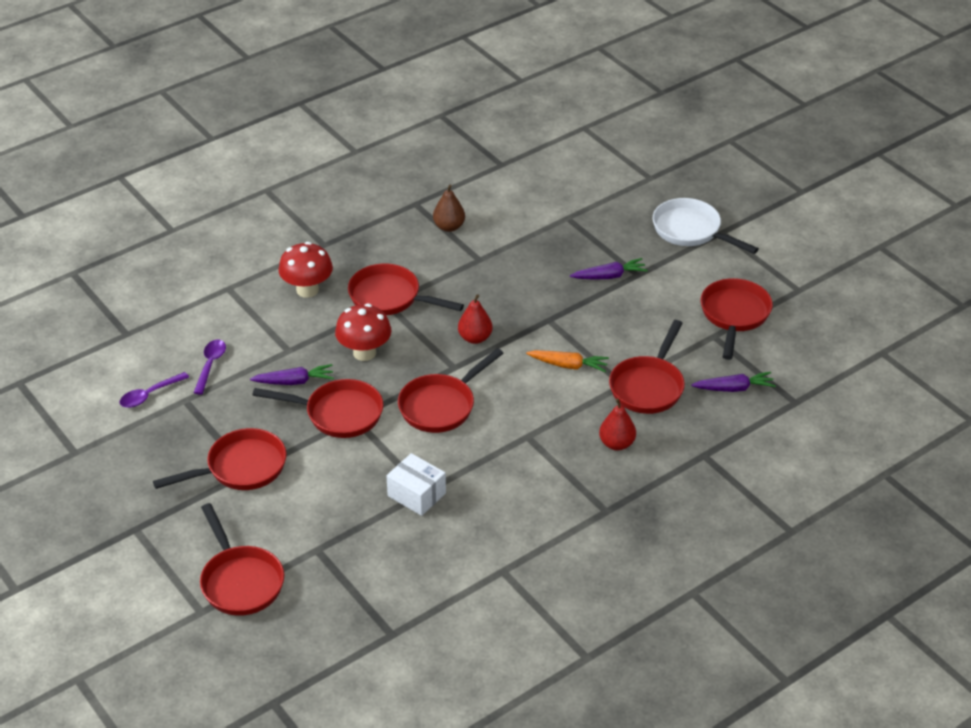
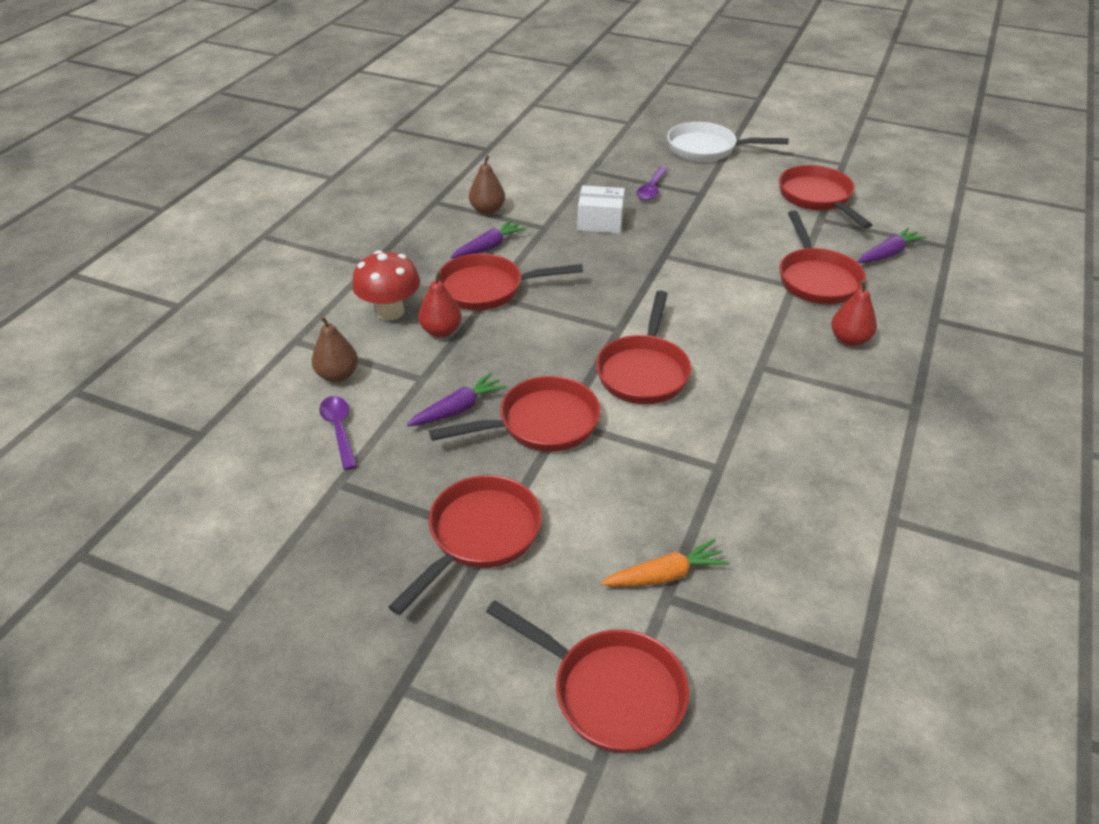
camera: 30 degrees left, 0 degrees up
purple spoon [120,372,189,408] -> purple spoon moved to [636,166,668,201]
red mushroom [335,304,392,361] -> none
white box [387,453,446,516] -> white box moved to [577,185,625,234]
red pear [458,294,493,344] -> red pear moved to [418,271,462,337]
orange carrot [526,350,609,372] -> orange carrot moved to [601,539,729,587]
purple carrot [570,258,648,279] -> purple carrot moved to [451,220,527,259]
none -> brown pear [312,316,358,382]

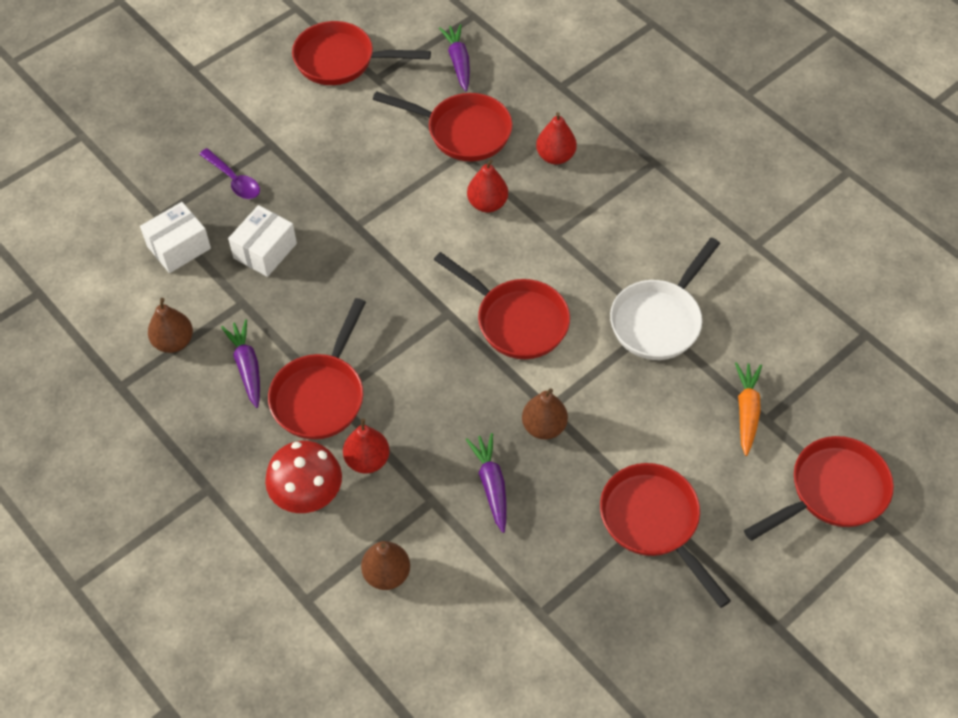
camera: 65 degrees left, 15 degrees up
purple spoon [319,396,357,470] -> none
red pan [429,376,601,452] -> brown pear [522,388,568,439]
white pan [667,122,789,162] -> white pan moved to [610,238,720,360]
none -> white box [140,202,211,273]
none -> red pear [467,159,508,212]

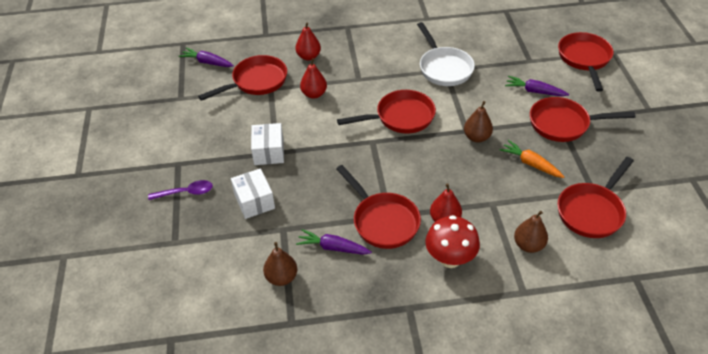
camera: 55 degrees left, 10 degrees down
white box [140,202,211,273] -> white box moved to [251,123,284,165]
red pan [292,21,431,85] -> red pan moved to [558,157,634,238]
purple carrot [466,433,507,533] -> purple carrot moved to [505,76,569,96]
orange carrot [735,362,762,456] -> orange carrot moved to [499,140,564,178]

